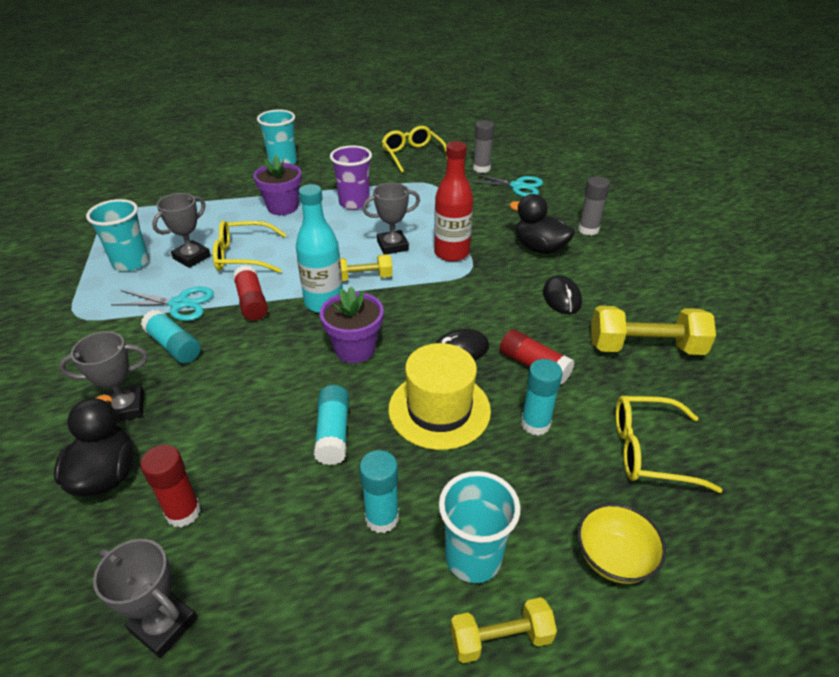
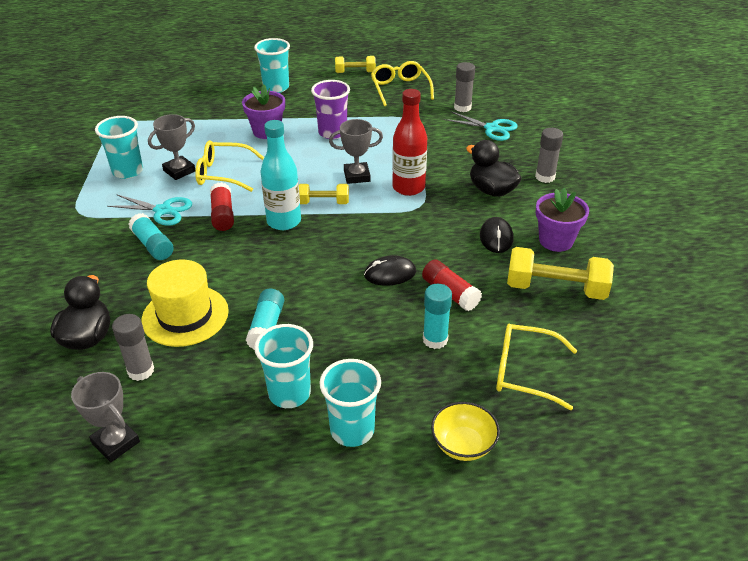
camera: 10 degrees right, 0 degrees up
grey trophy [59,331,148,422] -> none
red glue stick [140,445,201,528] -> grey glue stick [112,314,154,381]
purple flower pot [320,287,384,363] -> purple flower pot moved to [536,188,589,252]
turquoise glue stick [359,450,399,533] -> turquoise cup [254,324,313,408]
yellow hat [388,343,491,450] -> yellow hat moved to [141,260,229,347]
yellow dumbbell [450,597,557,663] -> yellow dumbbell moved to [335,56,376,73]

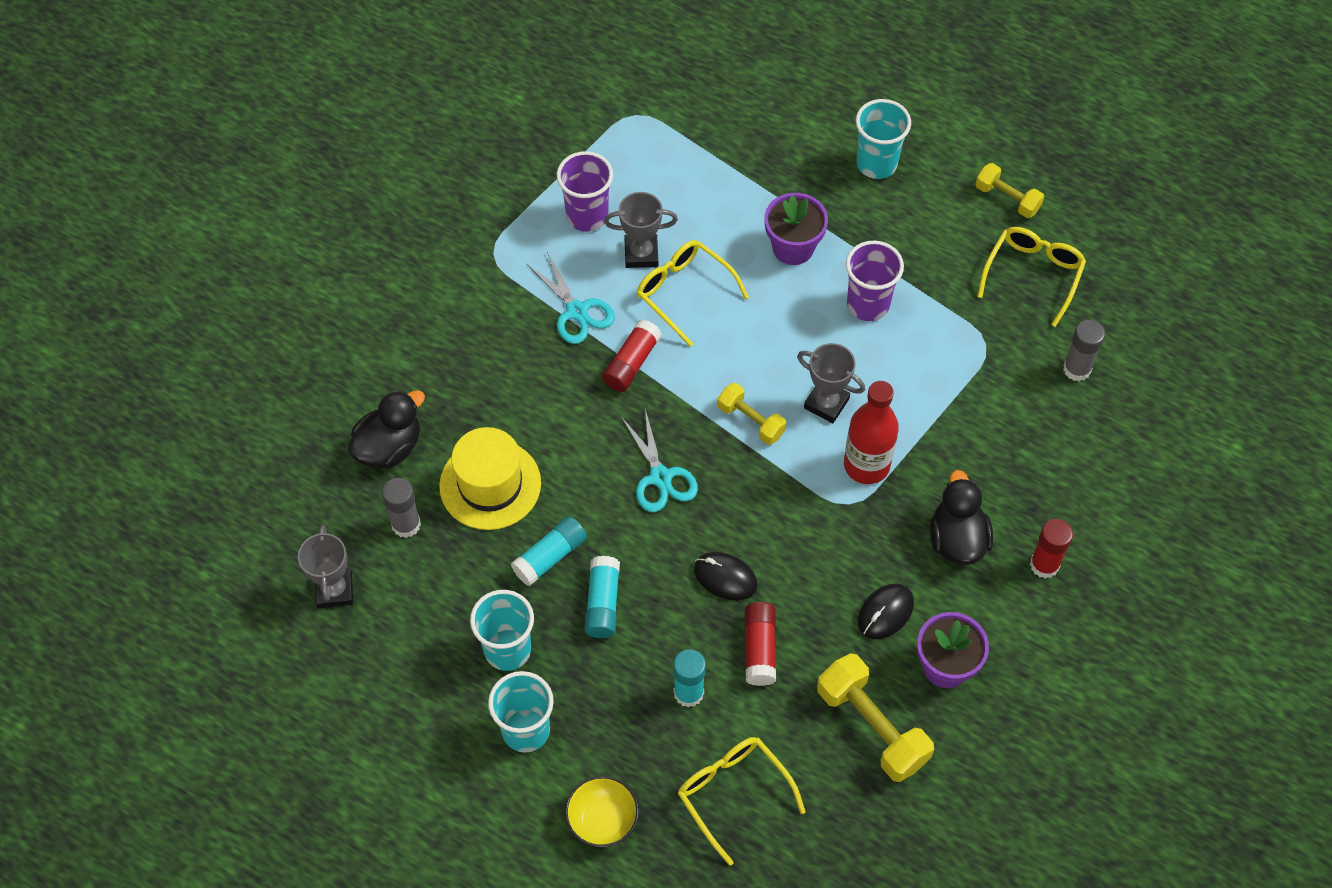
camera: 40 degrees right, 20 degrees up
turquoise cup [95,116,143,179] -> purple cup [557,151,613,232]
turquoise glue stick [128,213,174,260] -> turquoise glue stick moved to [584,556,620,638]
turquoise bottle [260,120,301,230] -> none
turquoise scissors [444,111,518,141] -> turquoise scissors moved to [621,409,698,512]
grey glue stick [535,128,563,183] -> red glue stick [1030,519,1073,579]

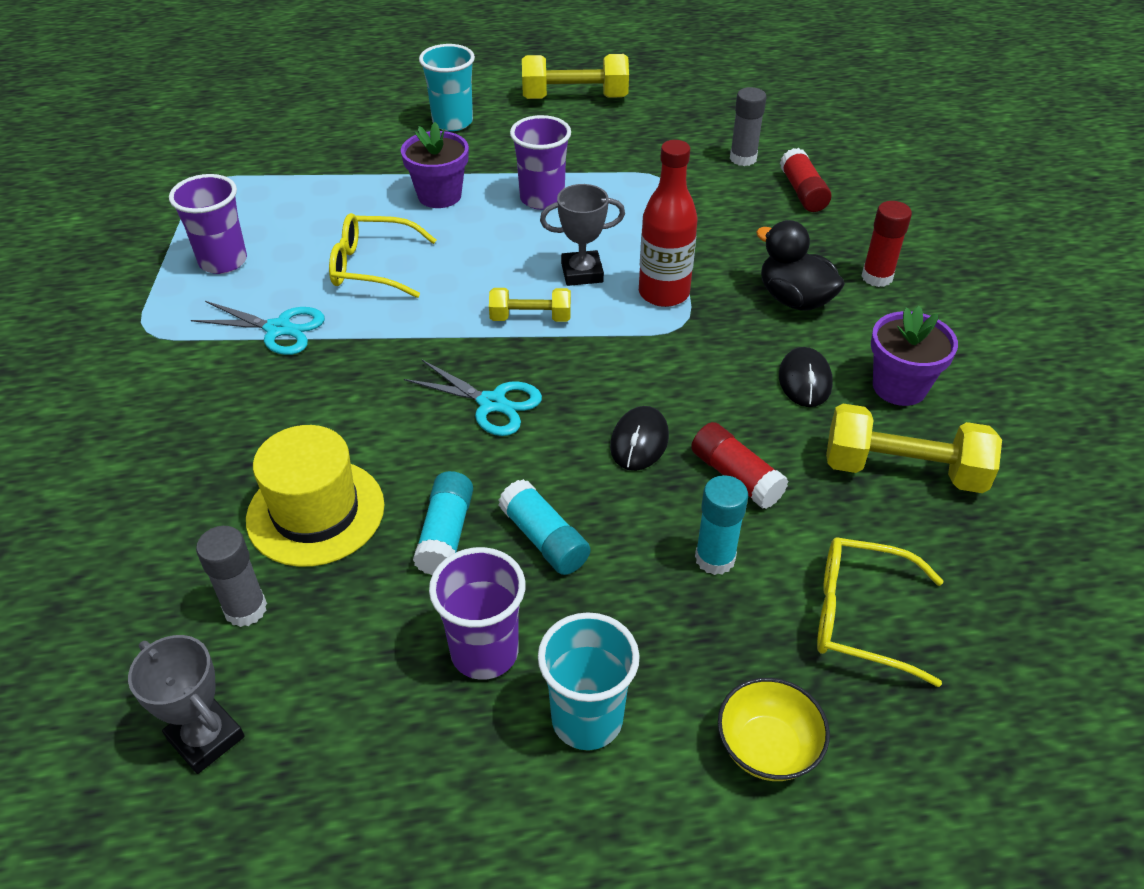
camera: 40 degrees left, 15 degrees down
black duck [348,390,425,469] -> none
turquoise cup [470,590,534,671] -> purple cup [429,547,525,680]
red glue stick [602,320,662,392] -> red glue stick moved to [780,148,831,212]
grey trophy [604,192,678,268] -> none
black mouse [694,552,758,600] -> black mouse turned 60 degrees counterclockwise [610,406,669,471]
yellow dumbbell [975,163,1044,218] -> yellow dumbbell [522,54,629,99], size x1.68
yellow glasses [977,227,1086,327] -> none

